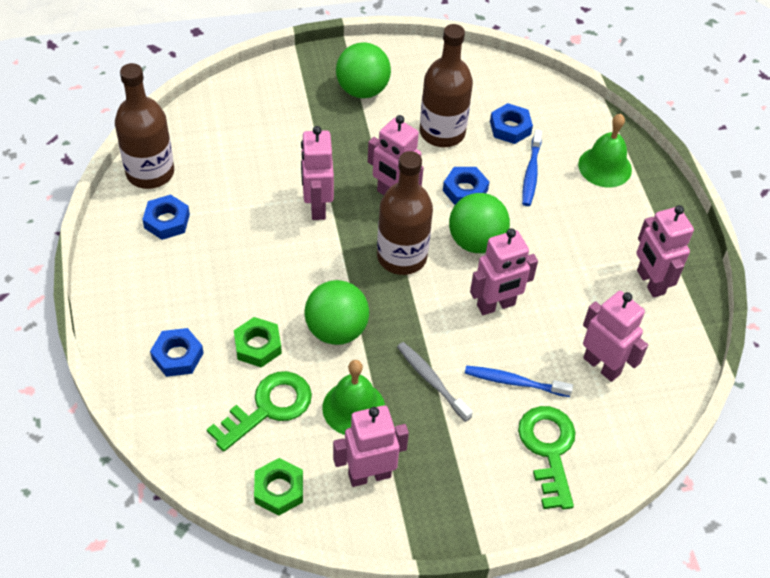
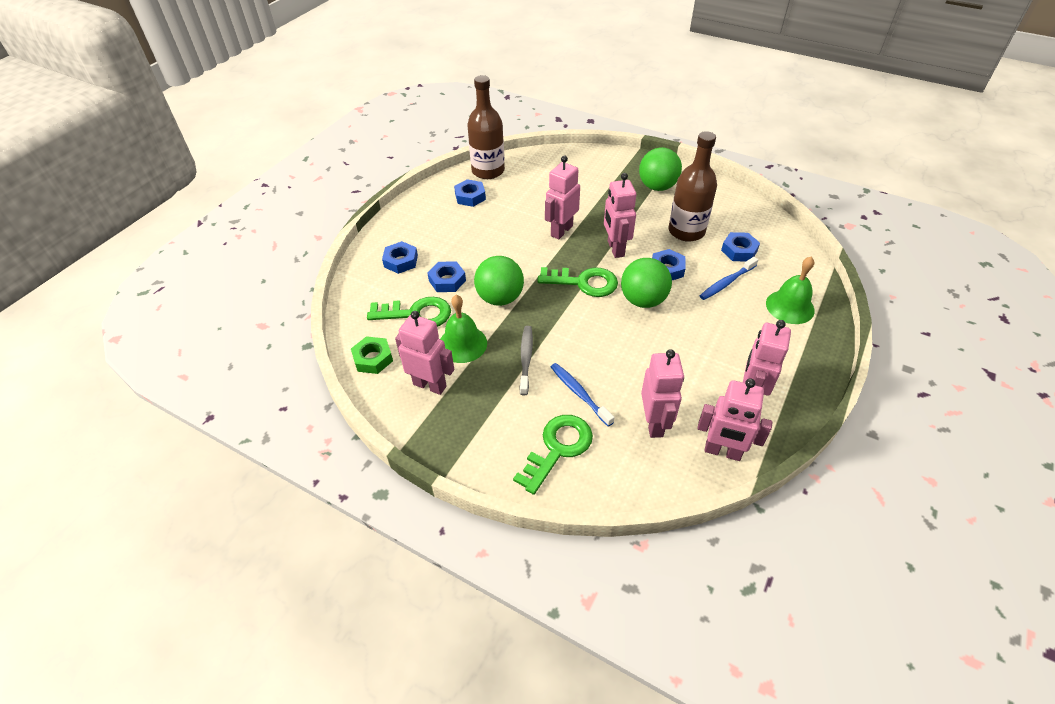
camera: 45 degrees right, 5 degrees down
green nut [234,317,282,367] -> blue nut [428,261,466,292]
brown bottle [377,151,433,275] -> green key [537,267,618,297]
pink robot [470,228,538,315] -> pink robot moved to [697,378,772,461]

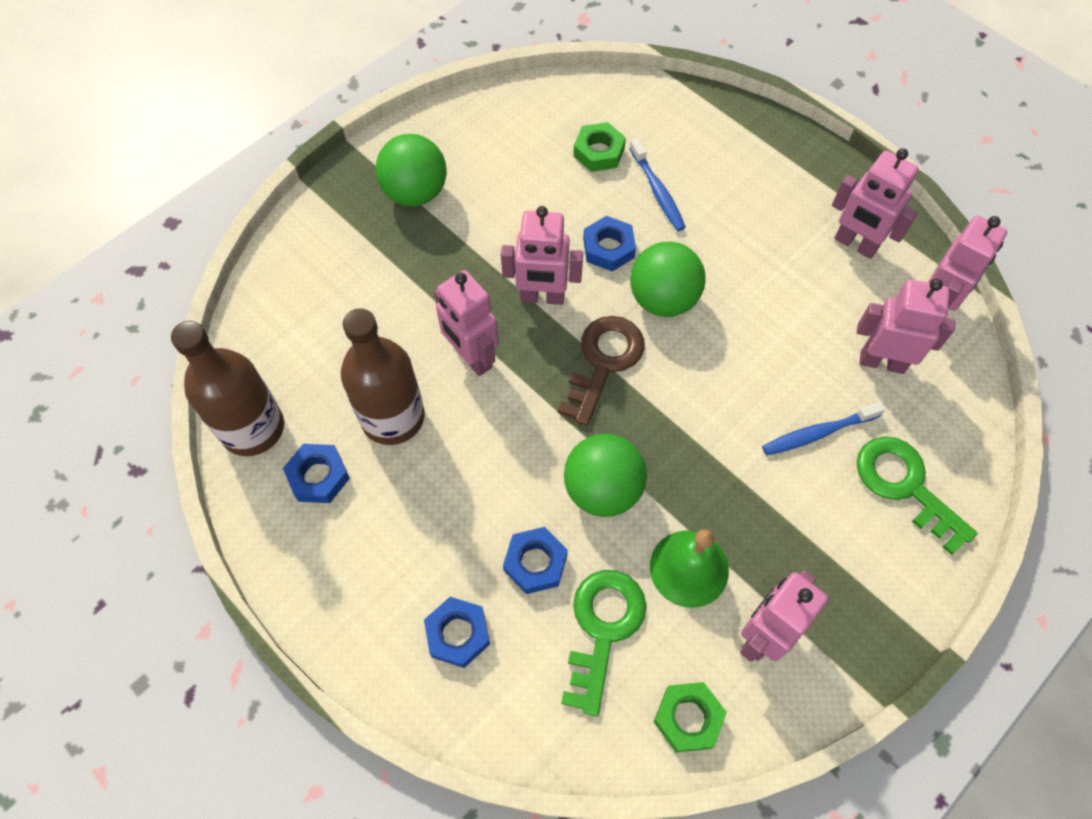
camera: 75 degrees left, 15 degrees up
grey toothbrush [519,326,533,395] -> none
green key [537,267,618,297] -> brown key [558,316,645,426]
brown bottle [668,131,717,242] -> brown bottle moved to [341,308,425,445]
blue nut [721,232,760,261] -> green nut [573,122,626,172]
green bell [766,257,815,324] -> none

